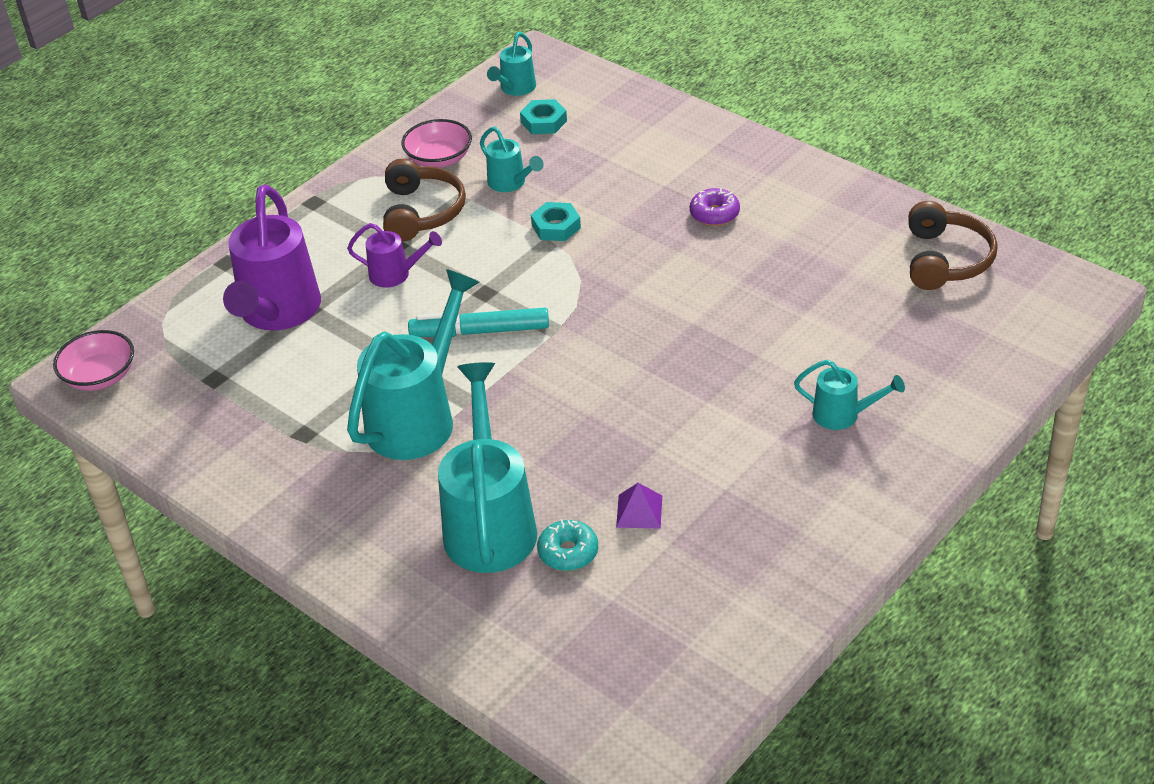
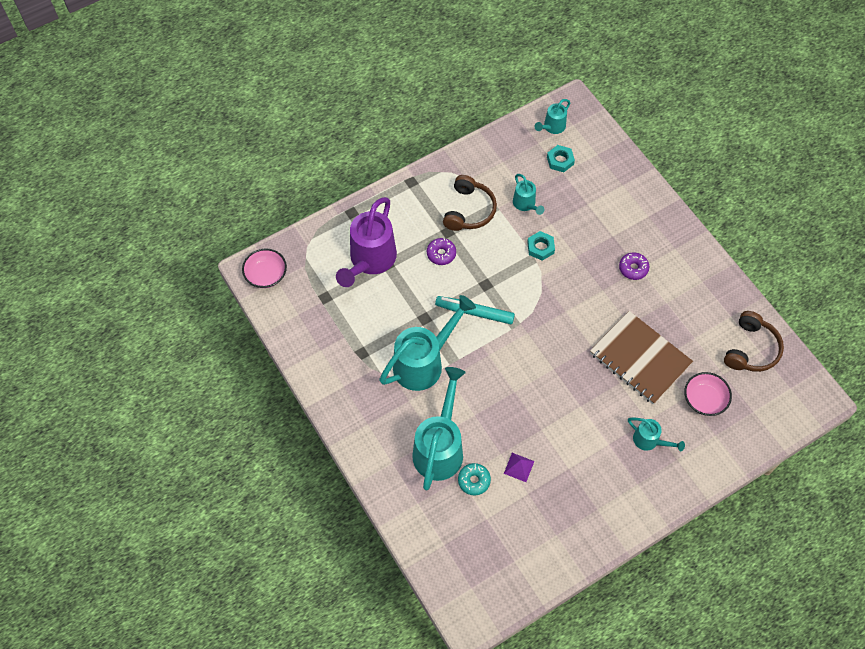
camera: 15 degrees right, 20 degrees up
purple watering can [347,223,442,287] -> purple donut [427,238,456,265]
pink bowl [401,119,472,168] -> pink bowl moved to [684,372,732,416]
none -> brown notebook [590,311,693,404]

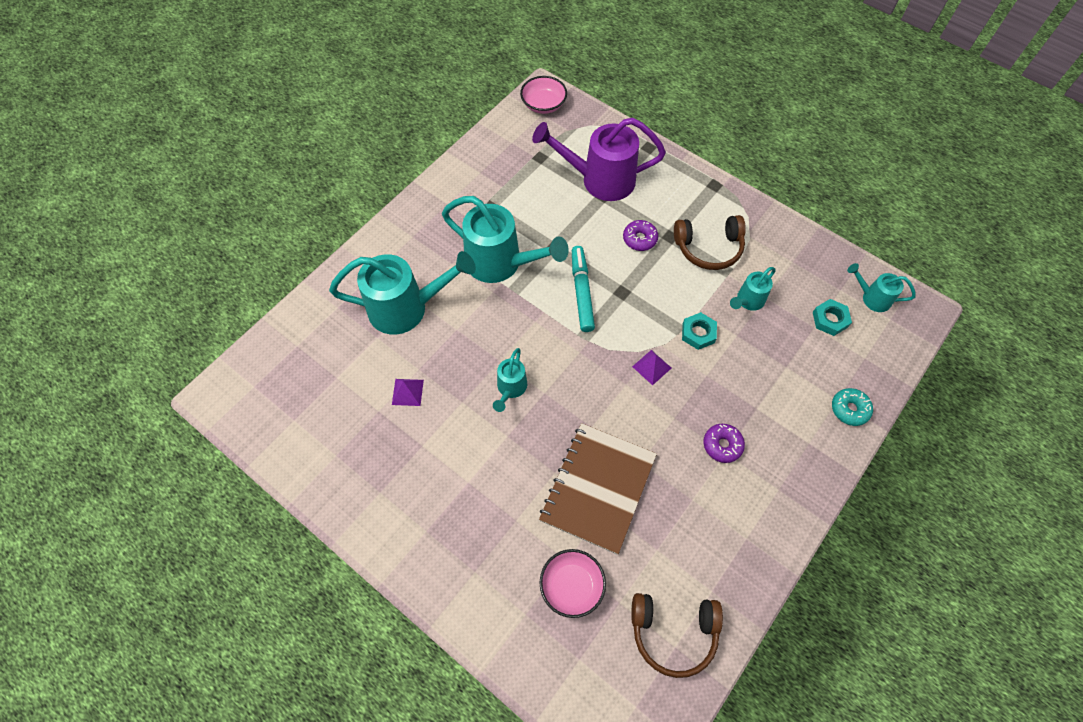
camera: 70 degrees right, 0 degrees up
turquoise donut [458,463,491,495] -> turquoise donut moved to [832,388,873,426]
turquoise watering can [628,418,685,451] -> turquoise watering can moved to [493,348,527,412]
none -> purple pyramid [632,350,671,385]

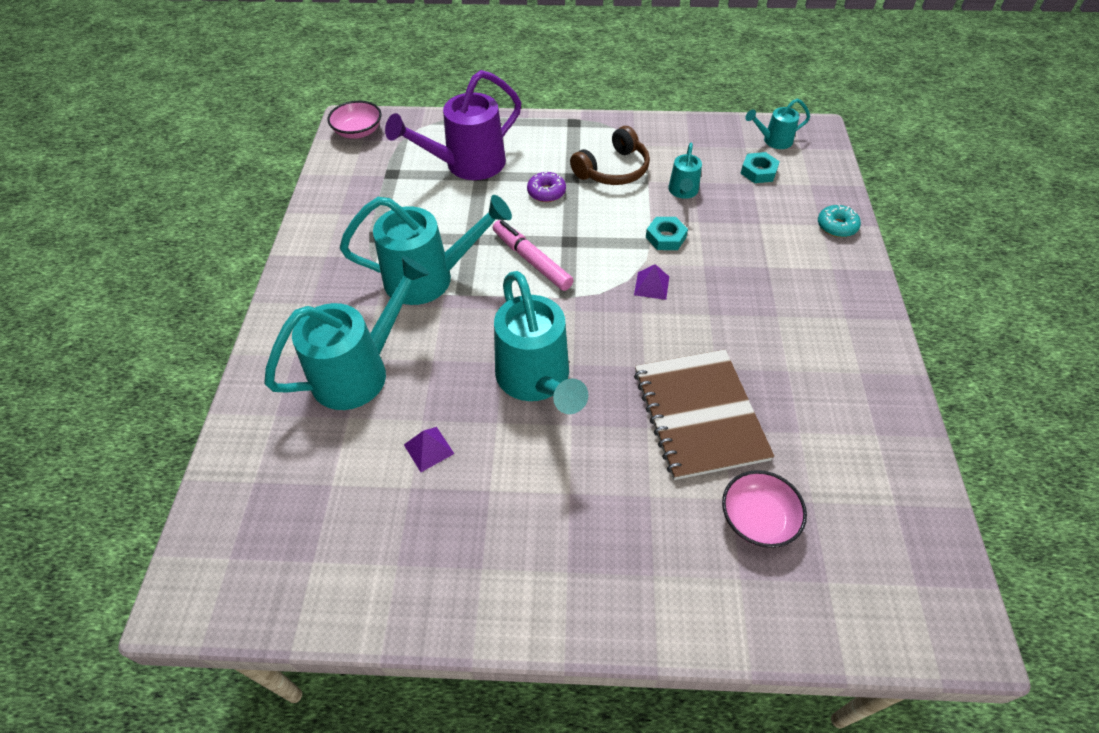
camera: 35 degrees left, 10 degrees down
turquoise watering can [493,348,527,412] -> turquoise watering can [494,271,589,414], size x2.00
turquoise marker [572,246,595,332] -> pink marker [493,220,574,291]
brown headphones [631,593,723,678] -> none
purple donut [704,424,745,463] -> none

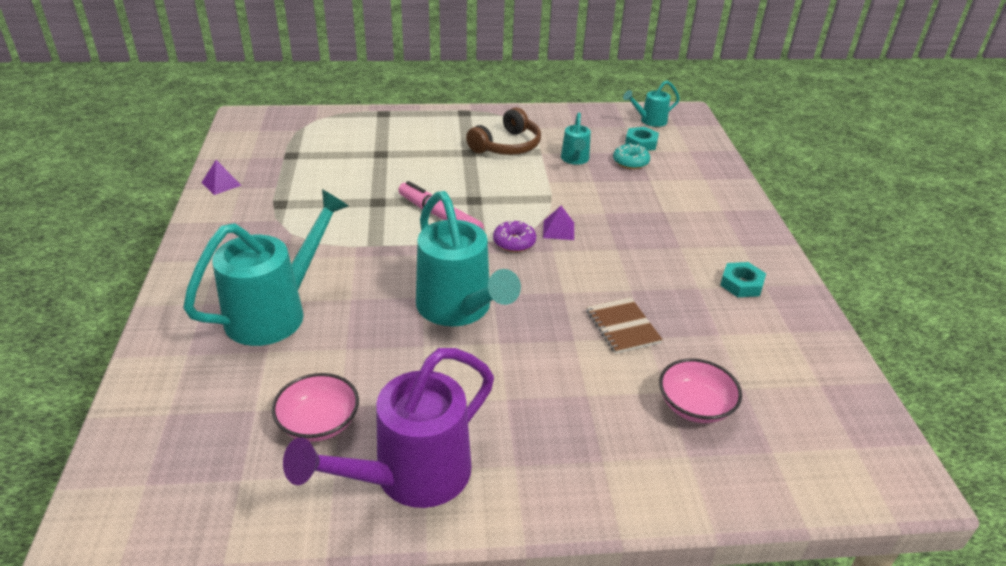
camera: 10 degrees left, 15 degrees down
pink bowl [327,101,382,139] -> pink bowl moved to [272,373,359,442]
turquoise watering can [340,195,512,305] -> none
purple watering can [385,70,521,180] -> purple watering can moved to [283,348,494,508]
purple pyramid [404,427,454,472] -> purple pyramid moved to [201,160,242,195]
purple donut [527,172,566,202] -> purple donut moved to [493,220,536,252]
brown notebook [634,349,775,480] -> brown notebook [586,297,663,354], size x0.53
turquoise nut [646,217,688,250] -> turquoise nut moved to [720,262,766,297]
turquoise donut [818,204,861,237] -> turquoise donut moved to [613,143,650,169]

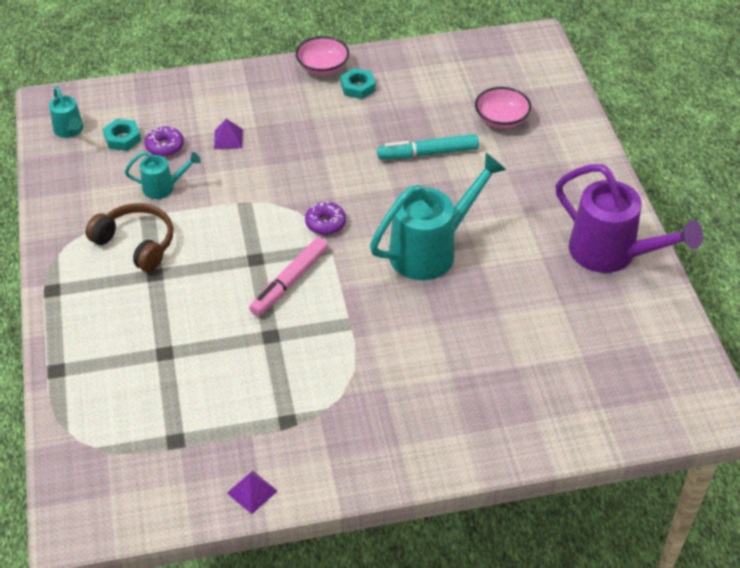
camera: 95 degrees left, 10 degrees up
turquoise watering can [183,189,349,346] -> none
pink bowl [272,373,359,442] -> pink bowl moved to [296,36,349,75]
purple pyramid [543,206,574,240] -> purple pyramid moved to [214,119,243,149]
brown notebook [586,297,663,354] -> turquoise marker [377,134,479,160]
turquoise donut [613,143,650,169] -> purple donut [145,126,184,157]

